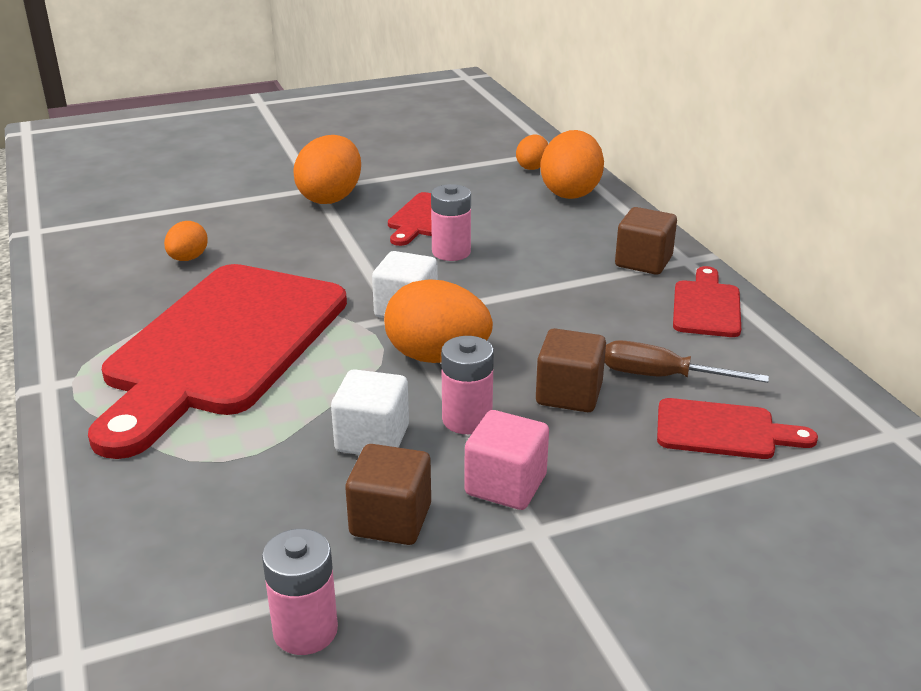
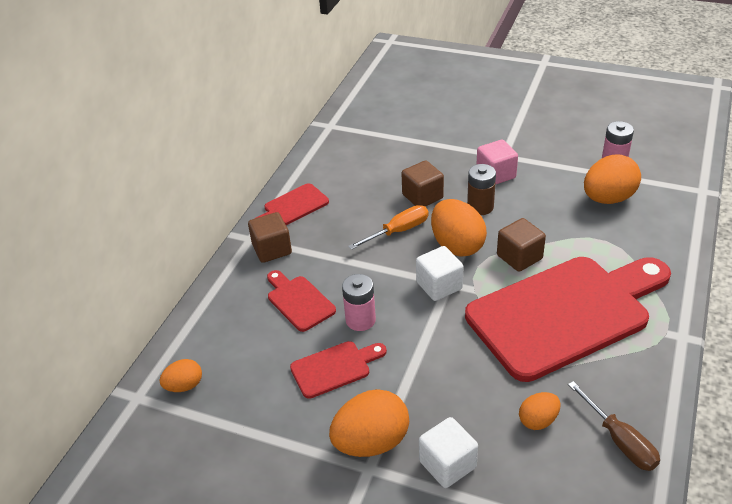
camera: 135 degrees left, 10 degrees up
white cube [331,369,409,455] -> white cube moved to [419,417,478,488]
brown cube [345,444,431,545] -> brown cube moved to [497,218,546,272]
pink battery [441,336,494,434] -> brown battery [467,164,496,215]
orange egg [540,130,604,199] -> orange egg moved to [584,154,641,204]
brown screwdriver [604,340,769,383] -> brown screwdriver moved to [568,381,660,471]
red cutting board [657,398,818,459] -> red cutting board moved to [267,270,336,332]
none -> orange screwdriver [348,205,429,250]

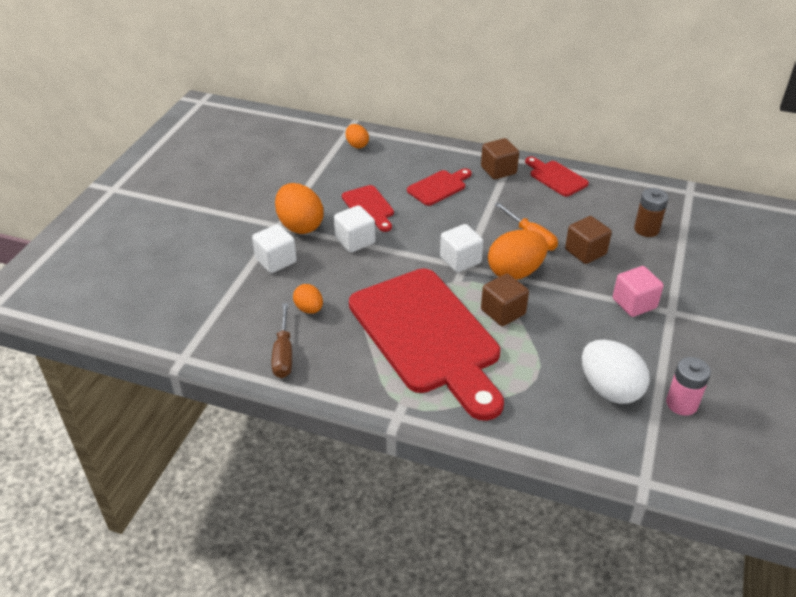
camera: 85 degrees right, 0 degrees up
pink battery [342,274,376,331] -> none
brown battery [467,164,496,215] -> brown battery moved to [634,188,669,237]
brown screwdriver [568,381,660,471] -> brown screwdriver turned 60 degrees counterclockwise [271,303,292,378]
orange egg [584,154,641,204] -> white egg [582,339,650,404]
none -> white cube [334,205,375,253]

